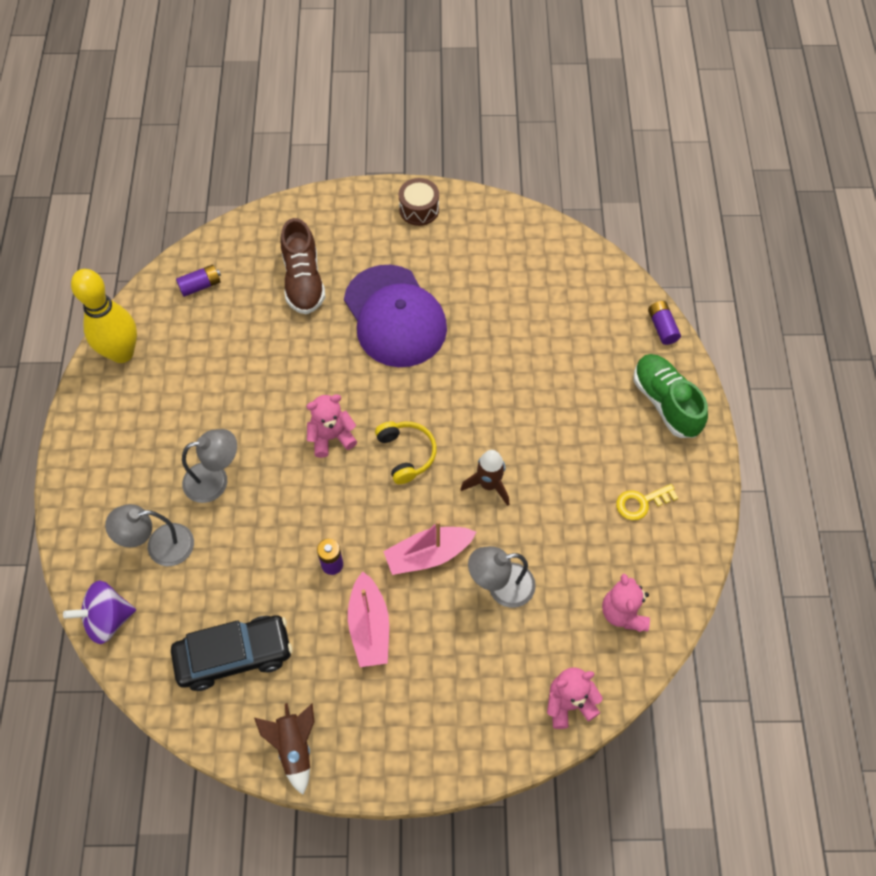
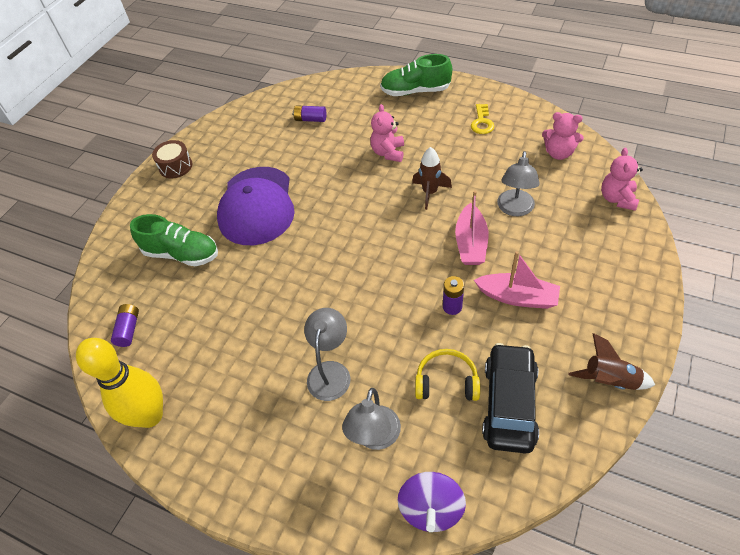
camera: 60 degrees left, 10 degrees down
brown shoe [281,218,326,314] -> green shoe [130,214,218,266]
pink teddy bear [306,394,357,458] -> pink teddy bear moved to [370,104,404,162]
purple cap [344,265,447,367] -> purple cap turned 90 degrees clockwise [217,167,295,245]
yellow headphones [375,421,437,484] -> yellow headphones moved to [415,349,480,401]
purple battery [648,301,681,345] -> purple battery moved to [293,105,326,122]

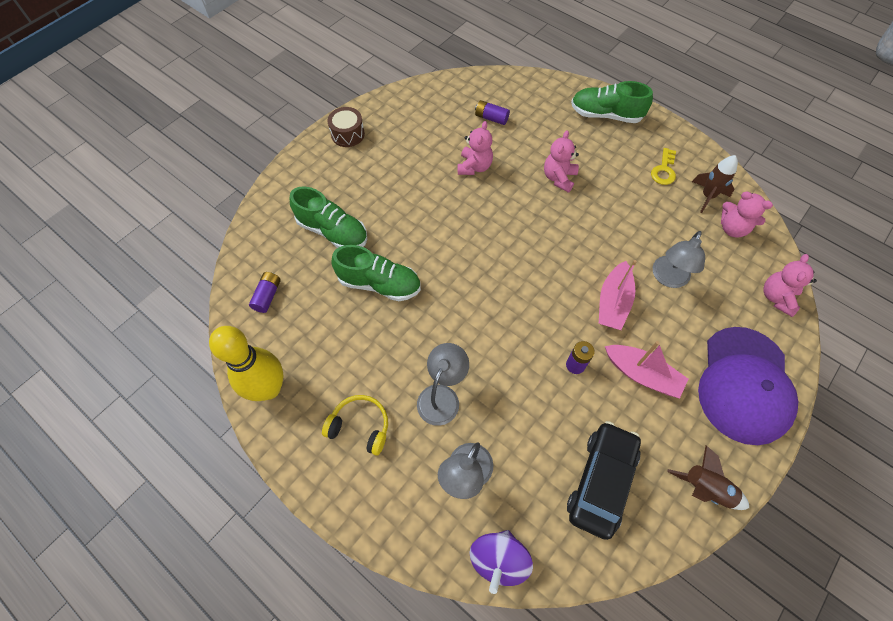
camera: 10 degrees right, 10 degrees up
purple cap [217,167,295,245] -> purple cap moved to [698,327,798,445]
brown rocket [412,147,452,210] -> brown rocket moved to [692,155,738,213]
yellow headphones [415,349,480,401] -> yellow headphones moved to [322,395,388,456]
none -> green shoe [331,245,421,301]
none -> pink teddy bear [458,121,493,175]

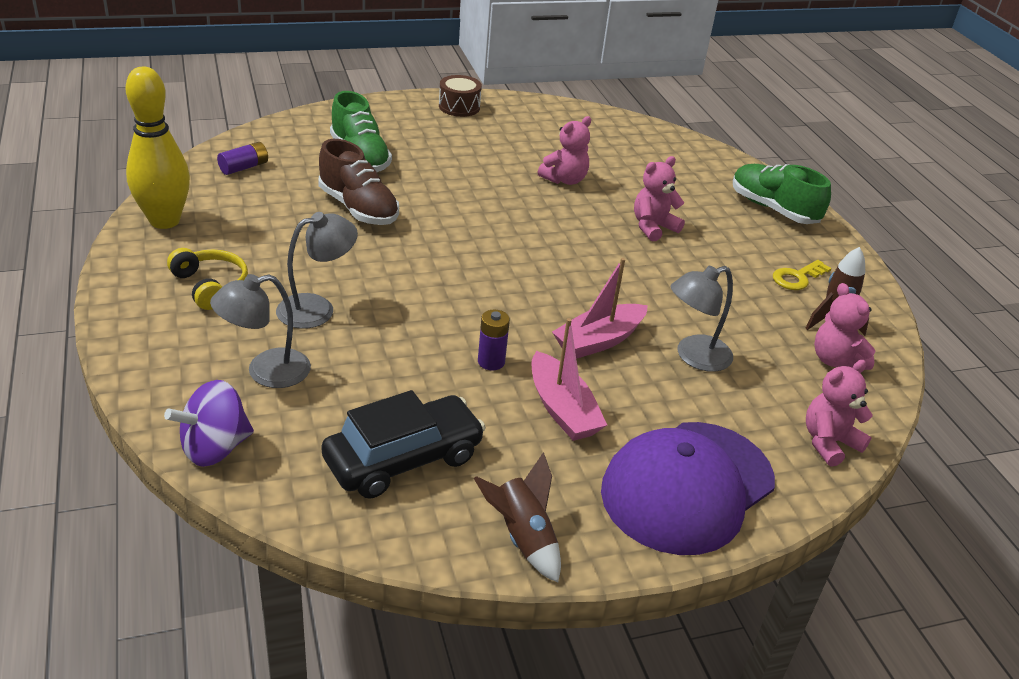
camera: 30 degrees right, 25 degrees down
green shoe [331,245,421,301] -> brown shoe [318,139,399,225]
purple battery [475,100,510,125] -> none

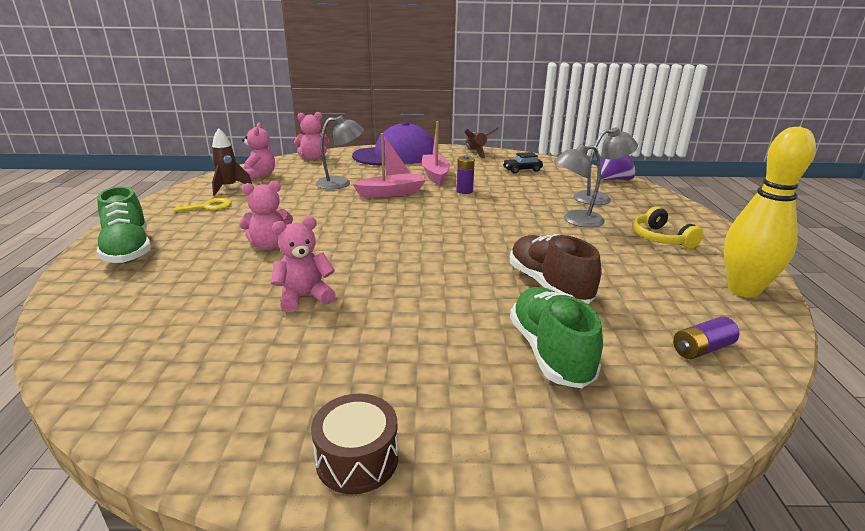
camera: 160 degrees left, 10 degrees down
black car [321,390,486,499] -> black car [502,152,543,174], size x0.52

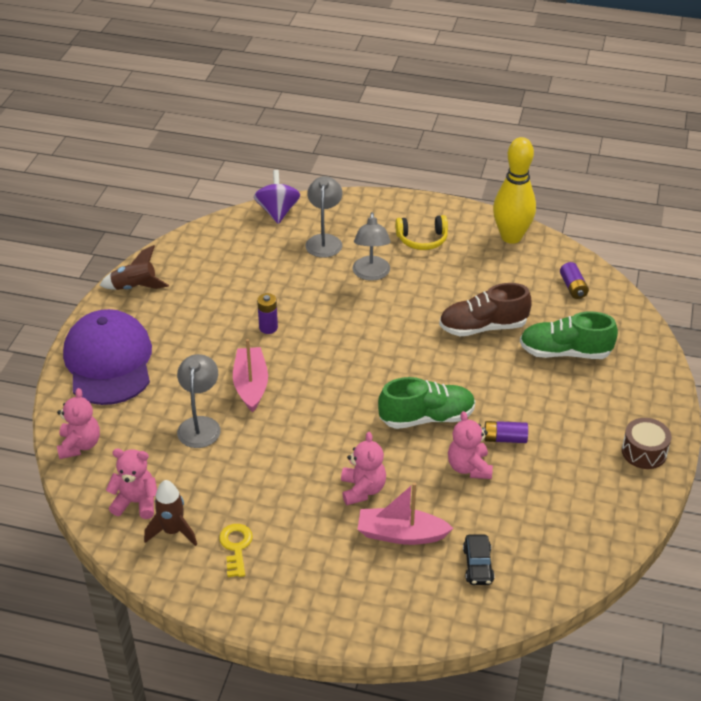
camera: 75 degrees left, 15 degrees up
green shoe [97,186,151,263] -> green shoe moved to [378,377,475,429]
pink boat [422,121,450,185] -> pink boat moved to [357,482,453,545]
black car [502,152,543,174] -> black car moved to [463,534,494,585]
none -> purple battery [482,421,528,443]

